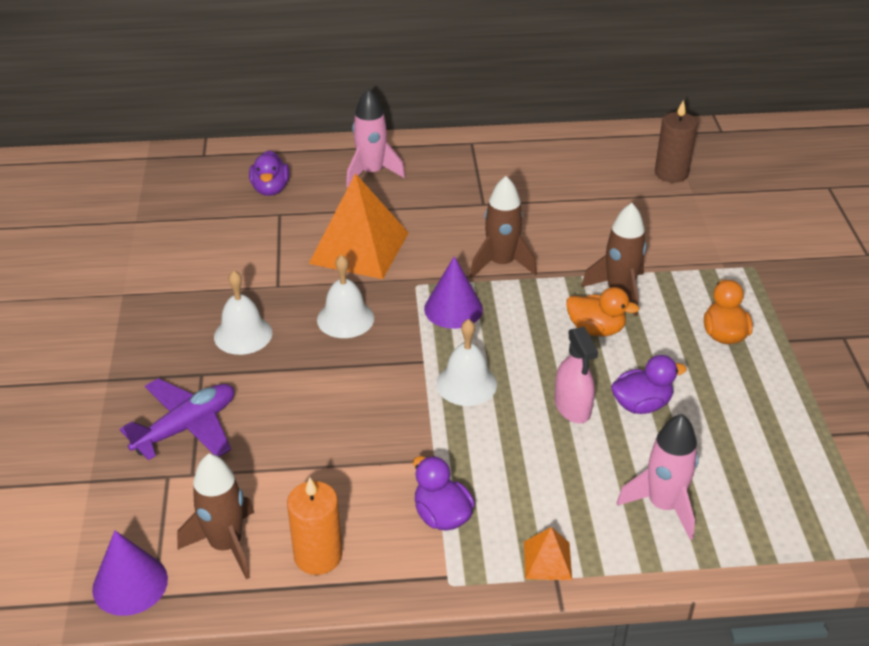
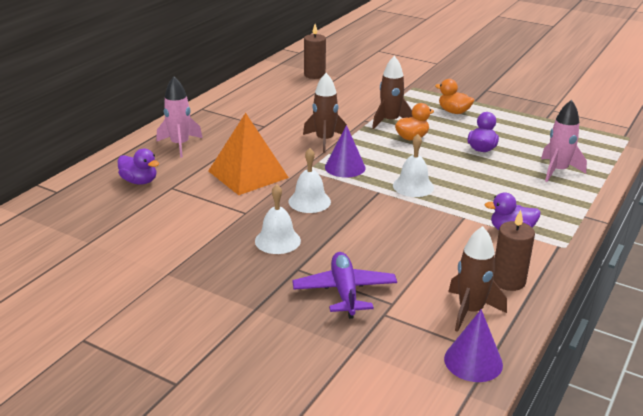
camera: 55 degrees left, 10 degrees down
orange candle [287,477,342,575] -> brown candle [493,210,535,291]
orange pyramid [524,527,572,580] -> none
pink spray bottle [555,326,598,423] -> none

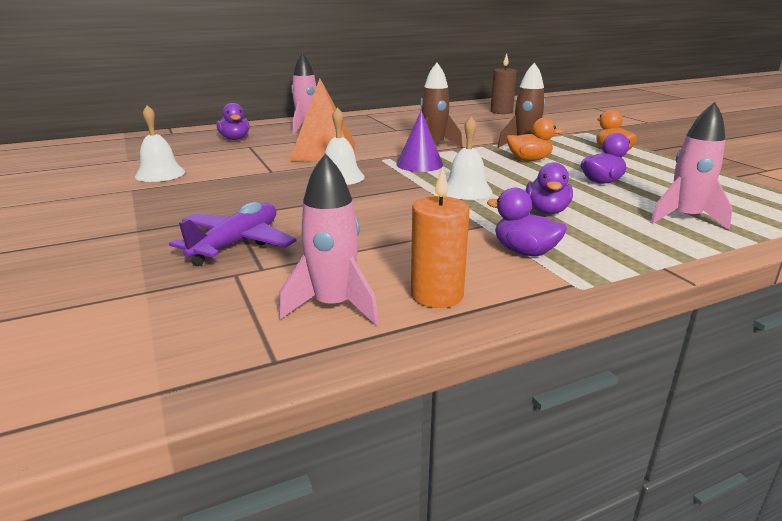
camera: 35 degrees right, 5 degrees down
white bell [255,184,301,254] -> white bell moved to [135,105,185,182]
purple cone [444,309,503,382] -> none
brown rocket [448,226,507,332] -> pink rocket [278,153,379,325]
brown candle [493,210,535,291] -> orange candle [411,167,470,308]
none -> purple duck [526,162,573,214]

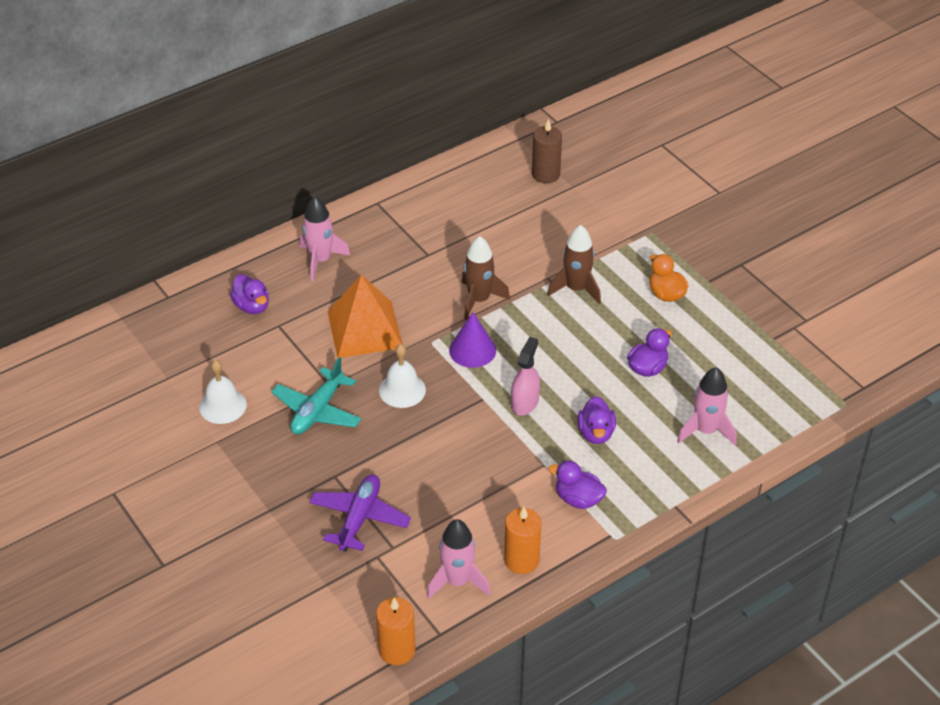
camera: 10 degrees left, 20 degrees up
white bell [446,117,492,200] -> pink spray bottle [511,337,540,416]
orange duck [506,118,564,161] -> none
none -> turquoise plane [271,357,361,435]
none -> orange candle [376,597,416,665]

